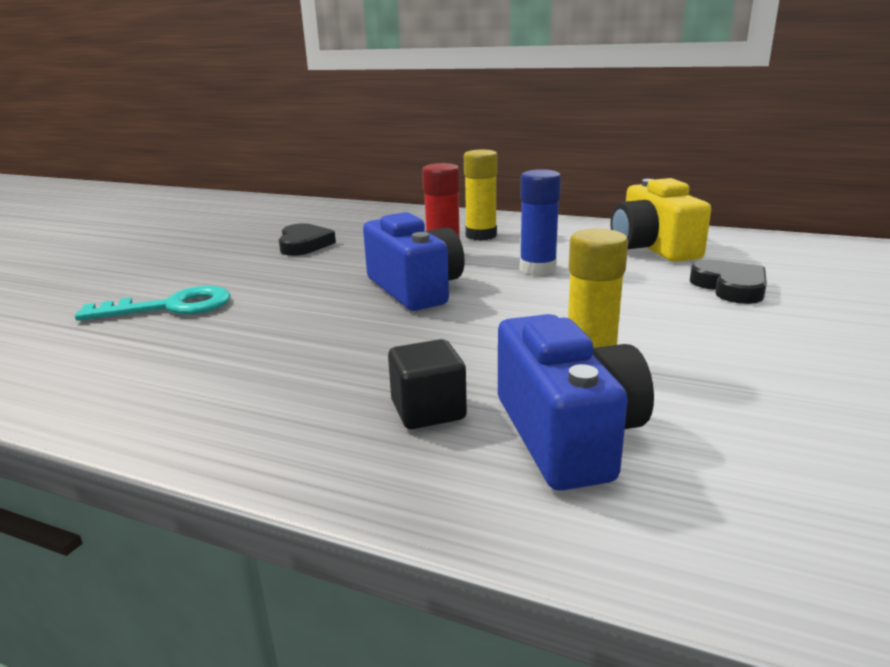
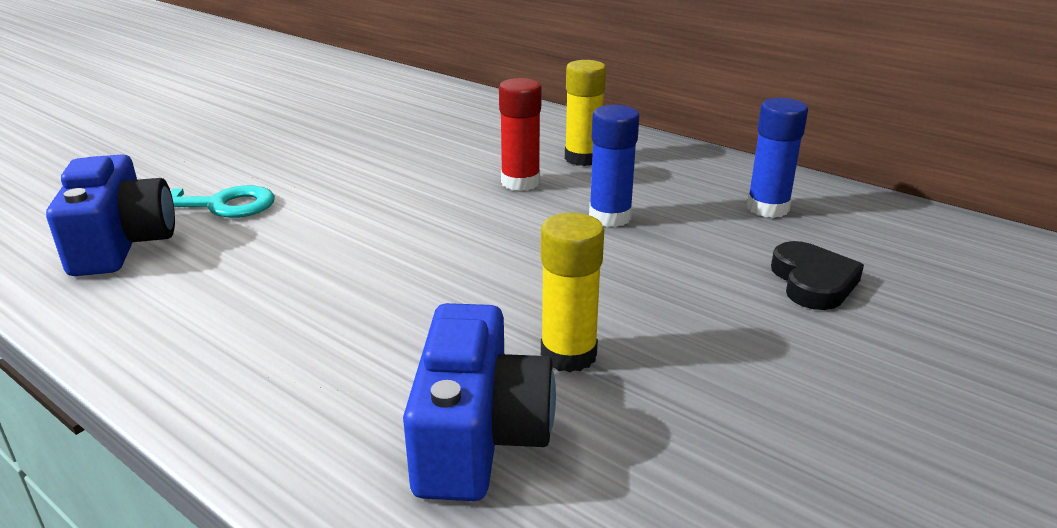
camera: 15 degrees right, 5 degrees up
black heart [279,223,336,256] -> none
blue camera [363,212,465,311] -> blue camera moved to [46,154,175,276]
black cube [388,339,467,429] -> none
yellow camera [611,178,711,262] -> blue glue stick [747,98,808,218]

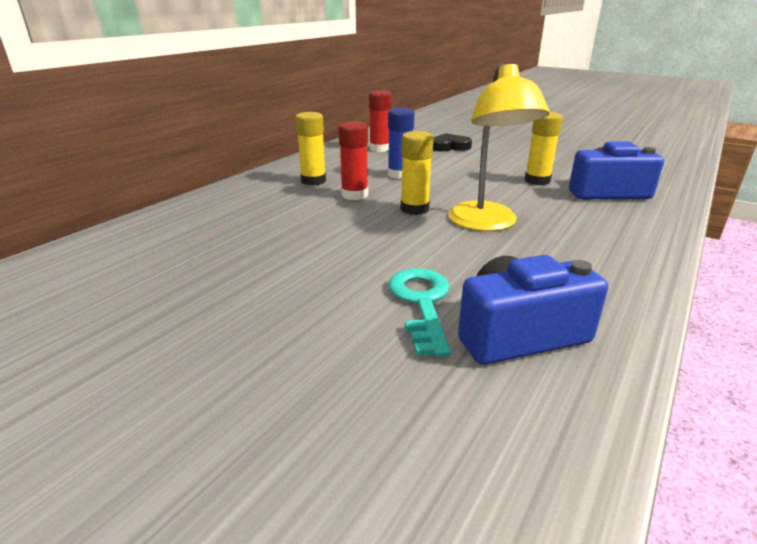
camera: 95 degrees left, 0 degrees up
blue glue stick [747,98,808,218] -> red glue stick [369,90,391,152]
none -> yellow glue stick [401,131,434,215]
none -> yellow lamp [449,63,550,231]

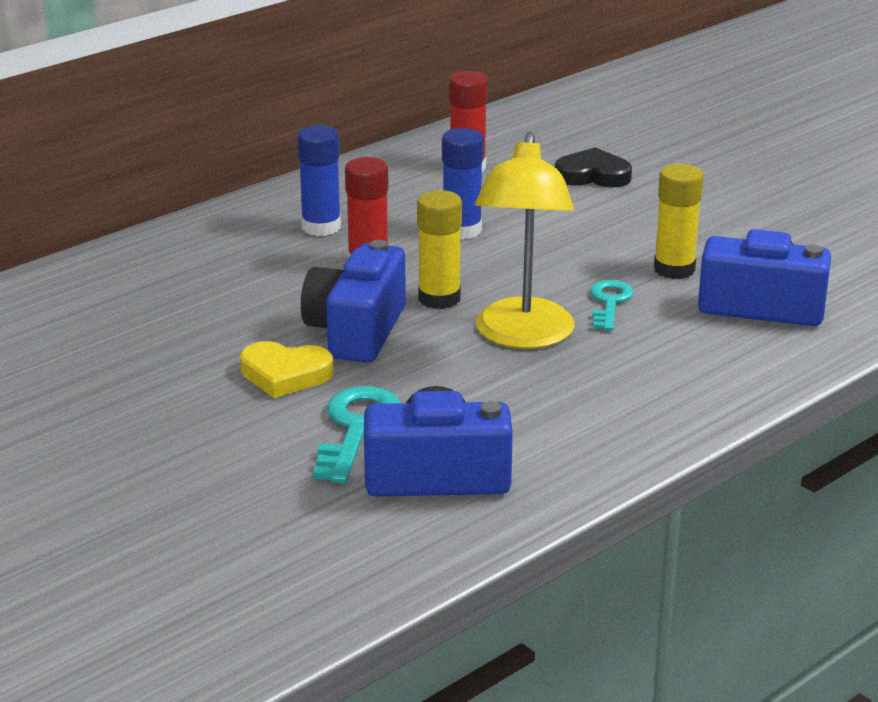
camera: 15 degrees right, 0 degrees up
yellow glue stick [295,112,326,185] -> blue glue stick [297,125,341,236]
none -> yellow heart [240,341,333,398]
none -> blue camera [301,240,406,363]
none -> turquoise key [590,280,634,331]

